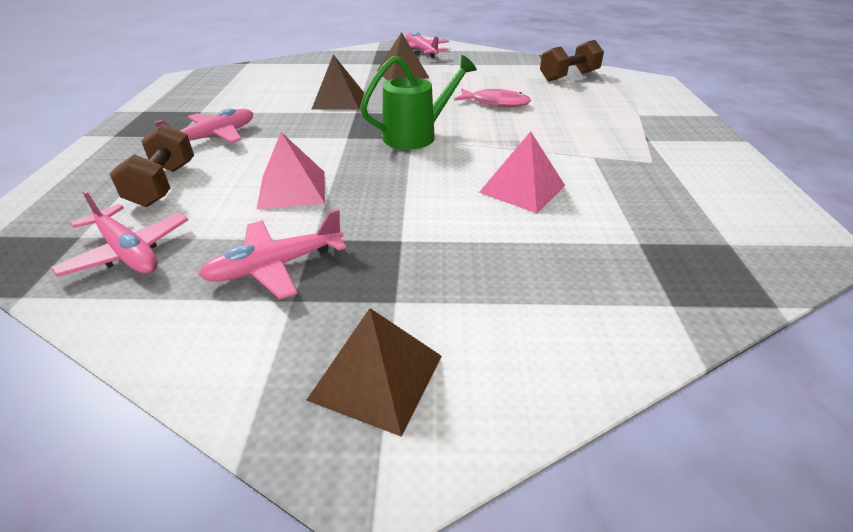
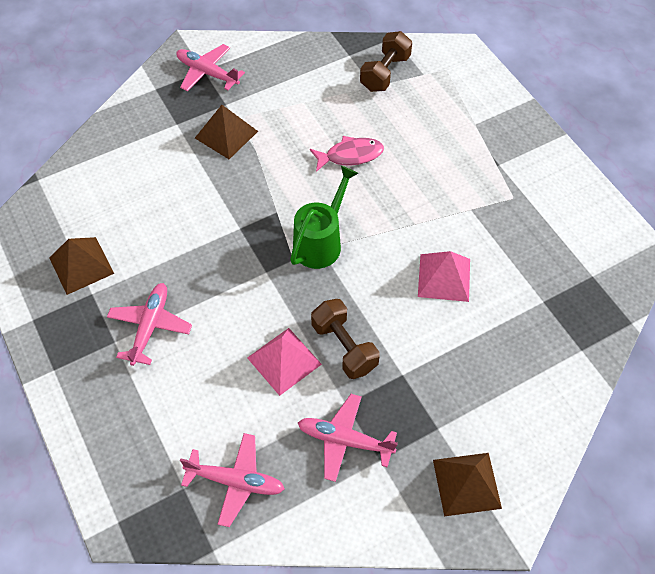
camera: 30 degrees left, 20 degrees up
brown dumbbell [110,124,194,207] -> brown dumbbell moved to [311,299,380,379]
pink plane [198,209,346,299] -> pink plane turned 75 degrees clockwise [298,394,398,482]
brown pyramid [311,54,364,110] -> brown pyramid moved to [49,237,114,295]

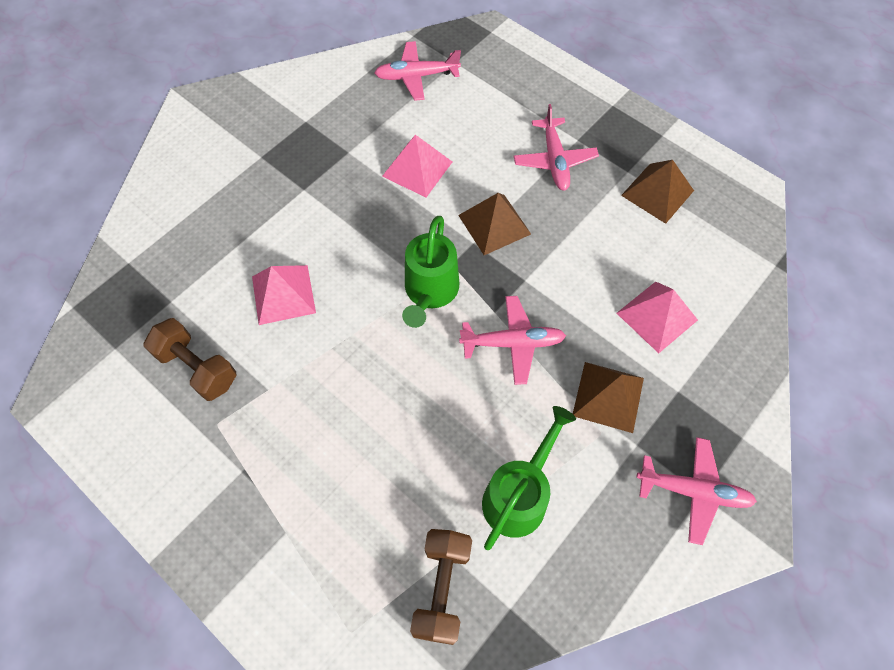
camera: 160 degrees right, 5 degrees up
pink plane [298,394,398,482] -> pink plane moved to [459,296,566,385]
pink fish [310,136,384,172] -> none
brown dumbbell [311,299,380,379] -> brown dumbbell moved to [144,318,237,401]
brown pyramid [433,453,502,516] -> brown pyramid moved to [458,193,531,255]
none -> green watering can [482,406,576,550]
none -> pink pyramid [617,282,698,353]

